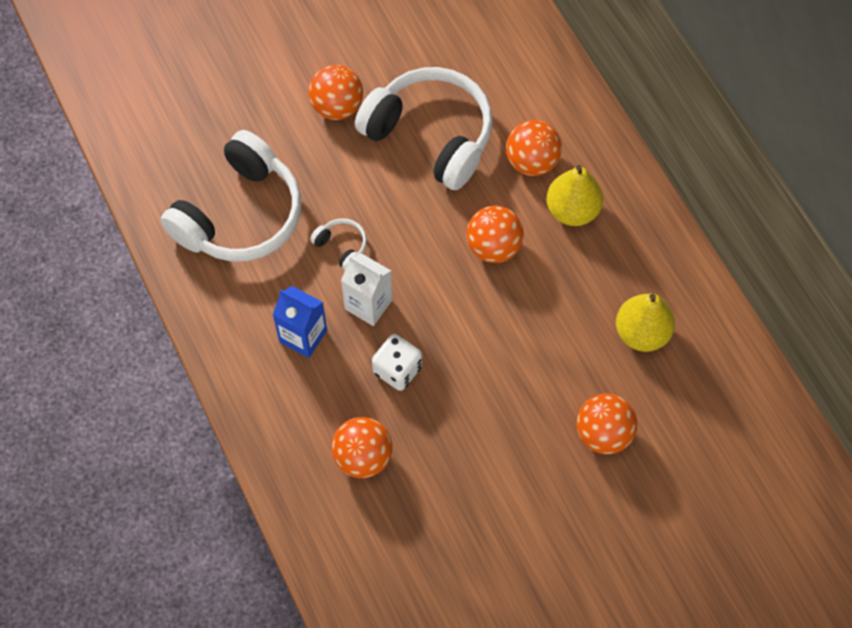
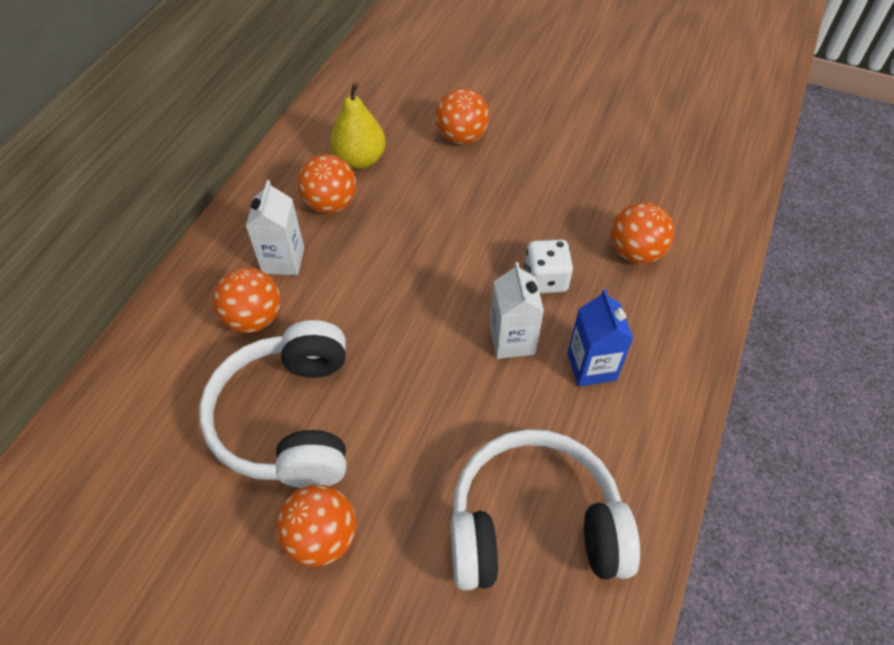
camera: 130 degrees left, 10 degrees down
white headphones [310,218,367,270] -> none
orange ball [466,206,524,263] -> orange ball moved to [297,154,356,214]
yellow pear [546,165,603,226] -> white carton [246,180,304,275]

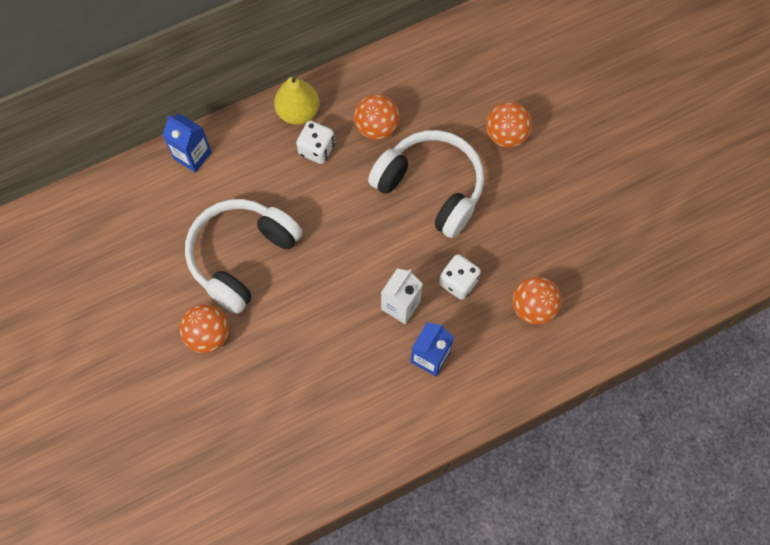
camera: 40 degrees right, 15 degrees up
orange ball [213,268,281,333] -> none
white carton [246,180,304,275] -> white dice [296,121,335,164]
yellow pear [330,83,386,169] -> yellow pear moved to [274,74,320,125]
white headphones [450,429,640,591] -> white headphones moved to [368,130,484,238]
none -> blue carton [163,114,211,173]

